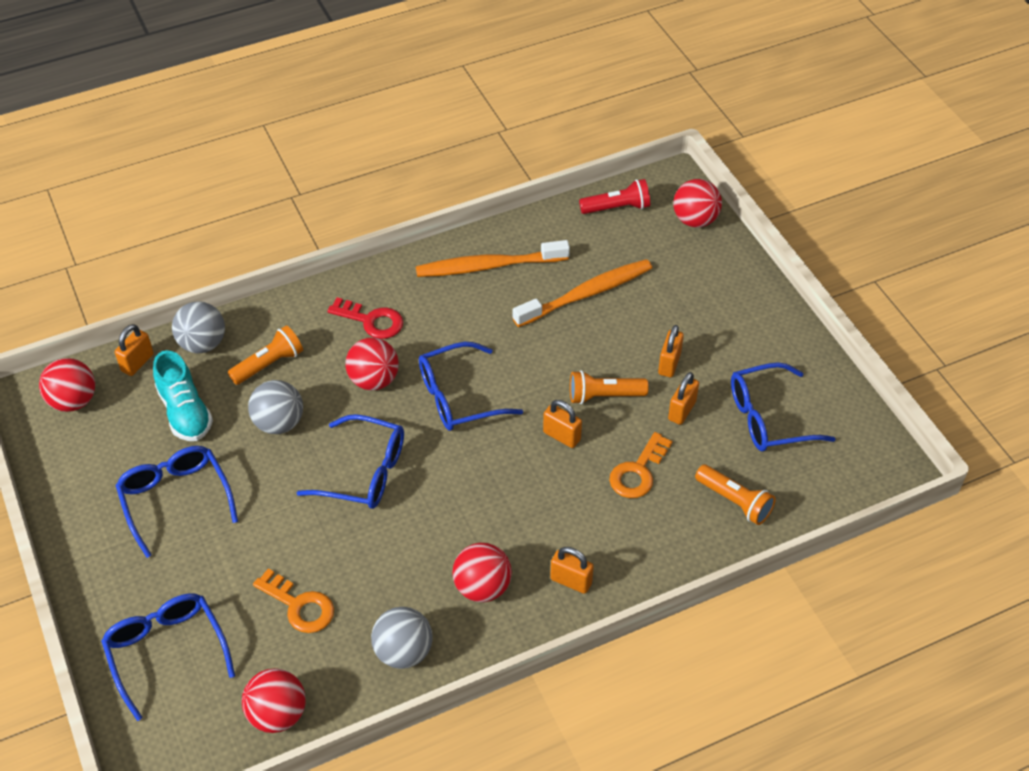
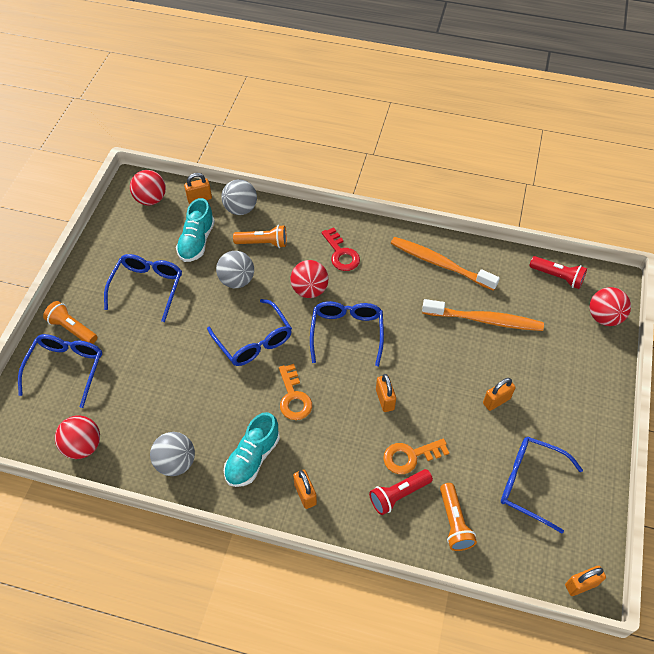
camera: 40 degrees right, 5 degrees up
orange key [253,569,334,633] -> orange key moved to [279,364,312,420]
blue glasses [419,342,523,431] -> blue glasses turned 75 degrees clockwise [310,301,384,366]
red ball [452,543,512,602] -> turquoise shoe [224,412,280,487]
orange flashlight [570,370,649,404] -> orange flashlight moved to [43,301,97,344]
orange padlock [668,372,699,425] -> orange padlock moved to [565,566,606,596]
none -> red flashlight [369,469,433,515]

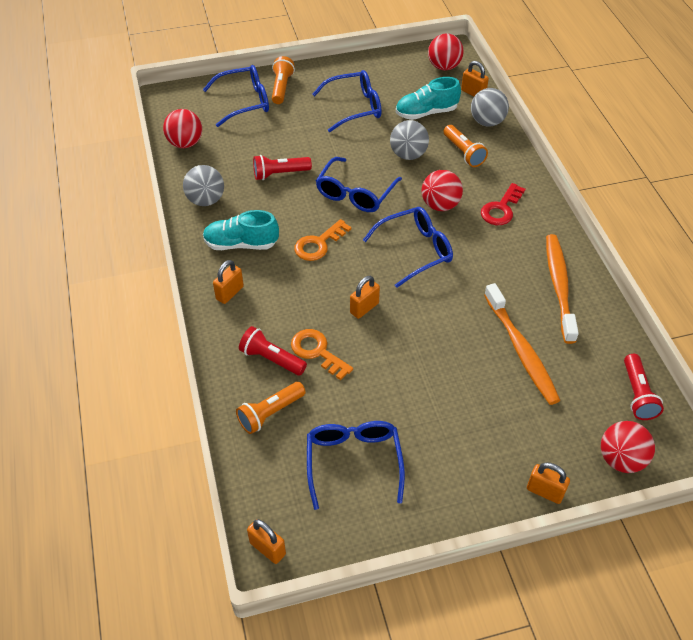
camera: 60 degrees right, 5 degrees down
orange padlock [483,378,515,411] -> orange padlock moved to [527,462,570,504]
none -> red flashlight [253,155,312,180]

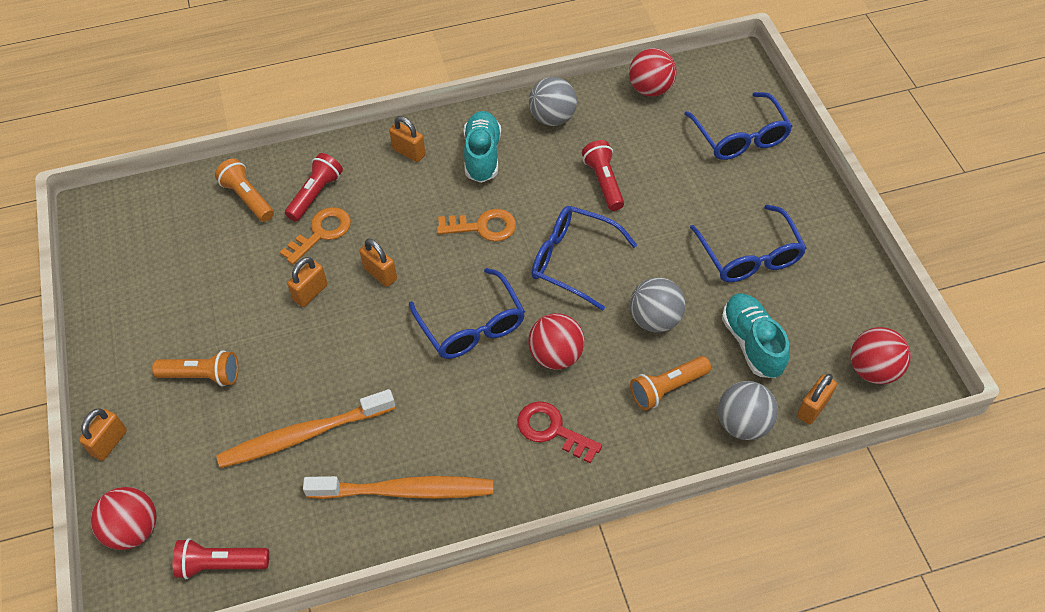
camera: 90 degrees right, 5 degrees up
orange padlock [247,519,286,564] -> orange padlock moved to [287,257,328,307]
orange flashlight [272,56,295,104] -> orange flashlight moved to [152,350,239,386]
orange key [294,219,351,261] -> orange key turned 135 degrees clockwise [437,209,516,242]
blue glasses [307,421,405,510] -> none

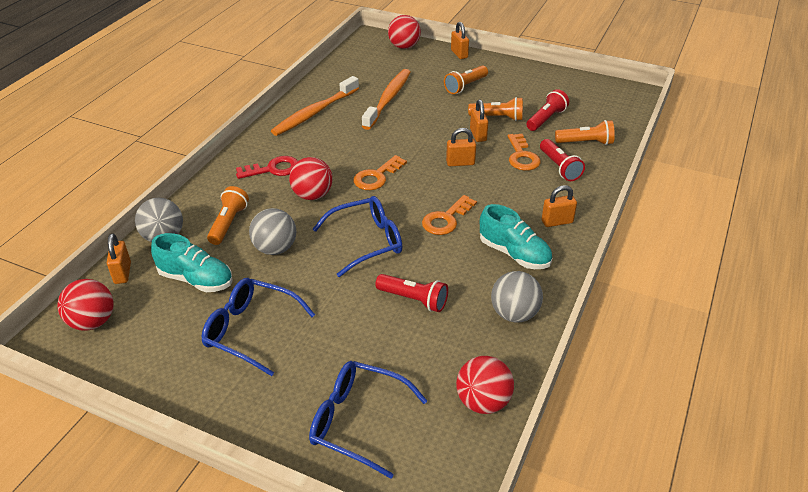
camera: 130 degrees right, 15 degrees down
red flashlight [173,538,269,579] -> red flashlight moved to [526,89,569,131]
blue glasses [409,268,525,359] -> orange key [354,155,407,190]
none -> orange flashlight [468,97,523,121]

